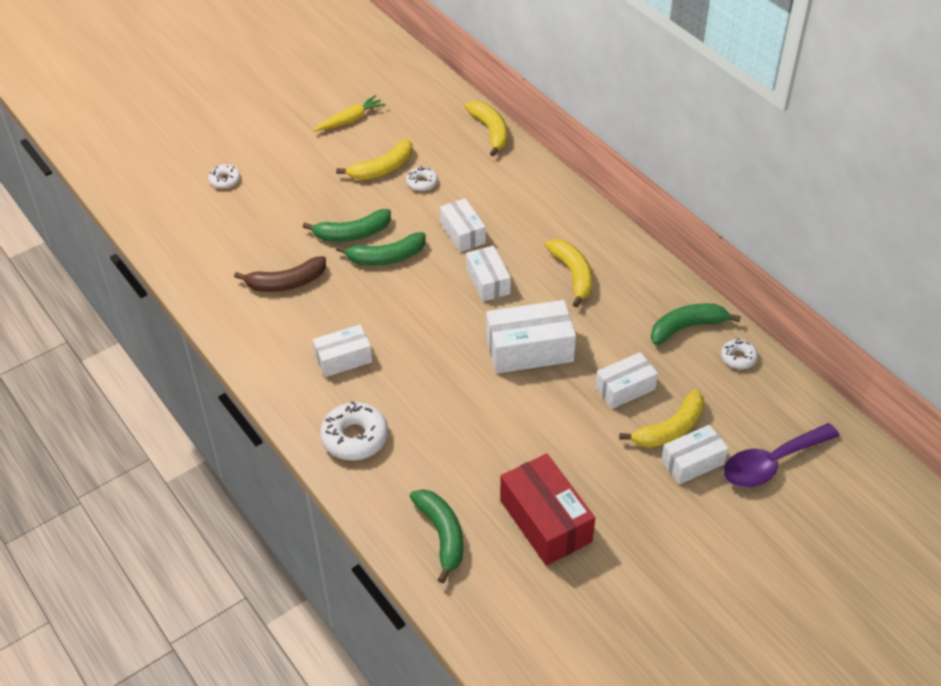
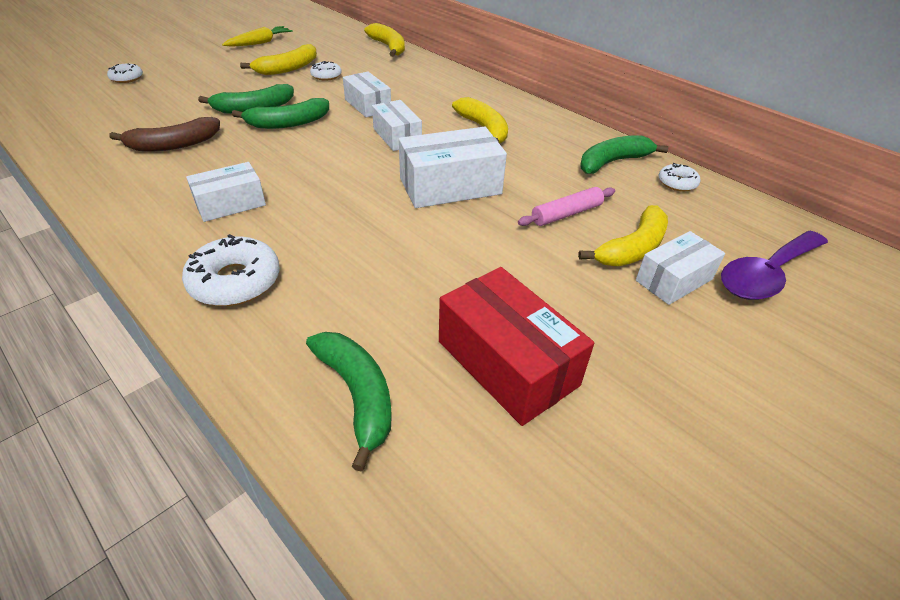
camera: 10 degrees left, 5 degrees down
white box [595,352,658,409] -> pink rolling pin [518,187,615,226]

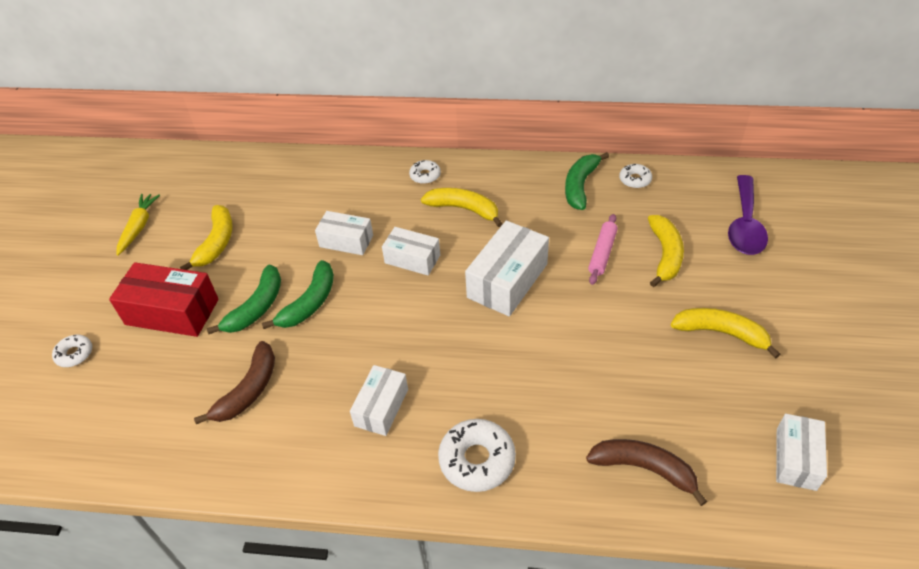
camera: 35 degrees left, 5 degrees up
green banana [306,332,392,471] -> brown banana [586,439,707,506]
white donut [310,61,342,81] -> white donut moved to [409,160,441,184]
yellow banana [364,23,405,57] -> yellow banana moved to [671,308,781,359]
red box [439,267,594,426] -> red box moved to [109,262,219,337]
white box [636,231,725,305] -> white box moved to [776,414,827,491]

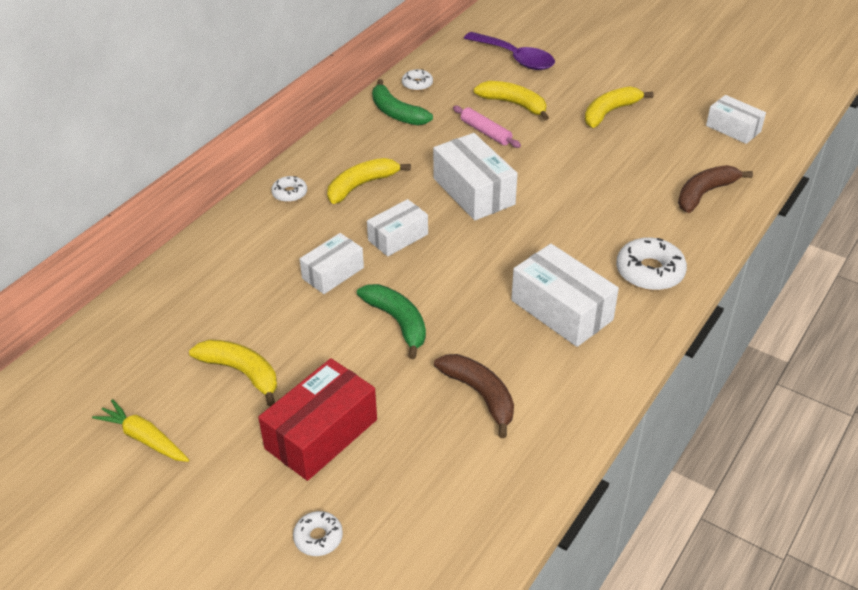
camera: 65 degrees left, 5 degrees down
green banana [207,265,281,334] -> none
white box [350,365,408,436] -> white box [511,244,619,347], size x1.58

